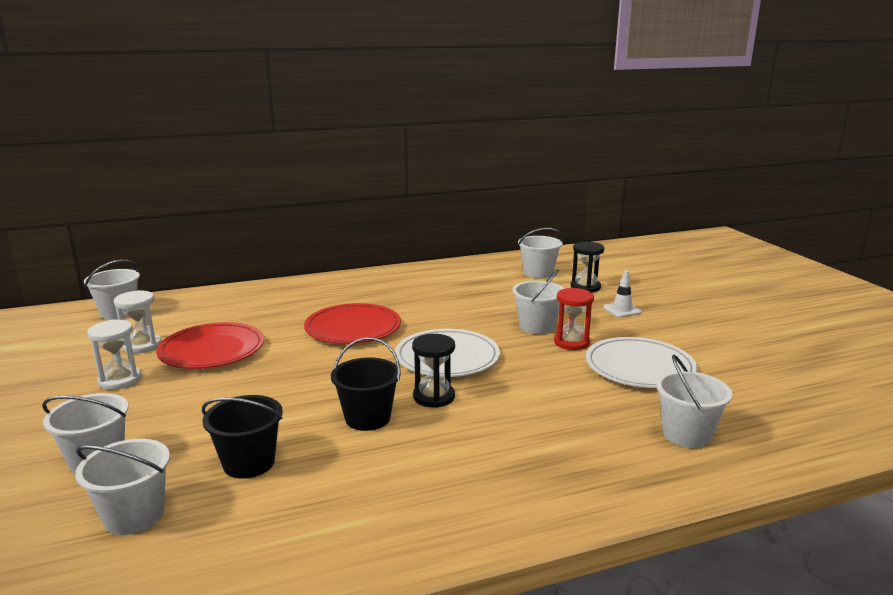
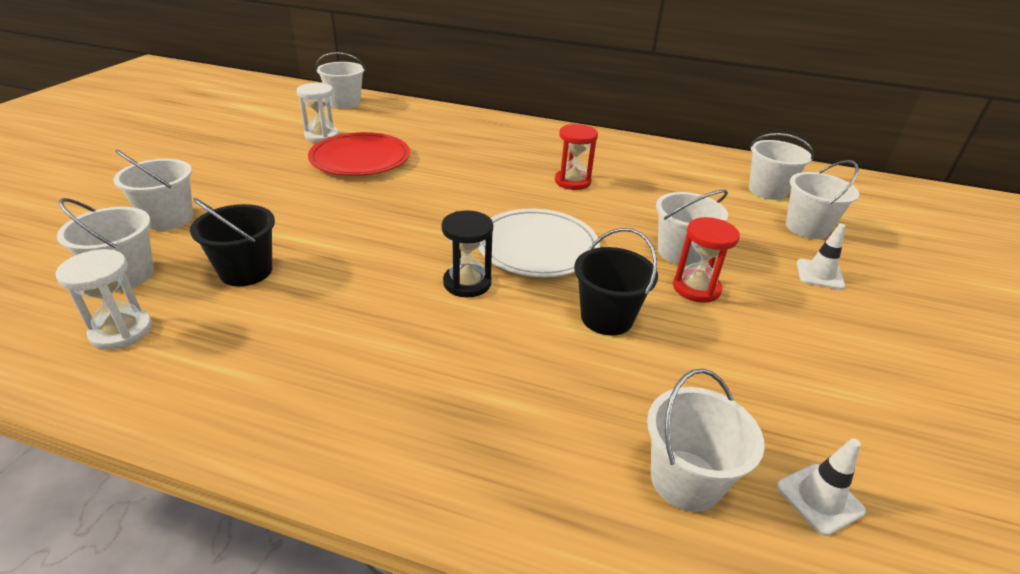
camera: 35 degrees right, 15 degrees up
white hourglass [87,320,141,390] -> white hourglass moved to [56,249,152,350]
red plate [304,303,401,344] -> none
black bucket [331,337,401,431] -> black bucket moved to [574,228,658,335]
black hourglass [571,242,604,292] -> white bucket [786,160,859,239]
white plate [586,337,697,388] -> none
none -> red hourglass [555,124,598,190]
none -> white traffic cone [777,438,866,536]

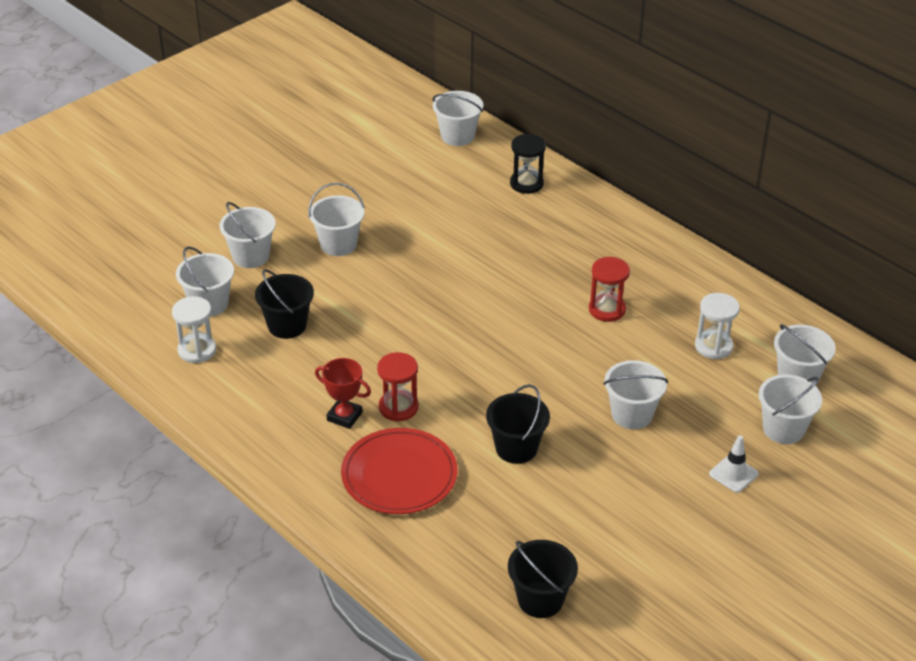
camera: 30 degrees right, 5 degrees up
white hourglass [297,83,339,143] -> white hourglass moved to [695,293,740,359]
red plate [308,132,410,176] -> red plate moved to [341,428,457,514]
black hourglass [442,210,493,297] -> black hourglass moved to [510,134,546,194]
white plate [478,209,600,277] -> none
white bucket [647,369,765,512] -> white bucket moved to [308,183,365,256]
red hourglass [673,217,740,303] -> red hourglass moved to [377,352,419,421]
white traffic cone [777,438,866,536] -> black bucket [508,540,578,618]
none -> red trophy [315,358,371,429]

